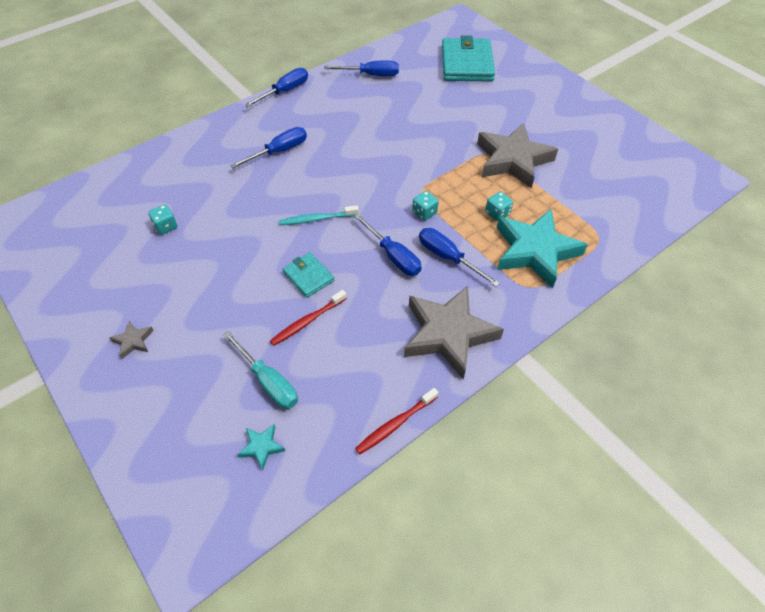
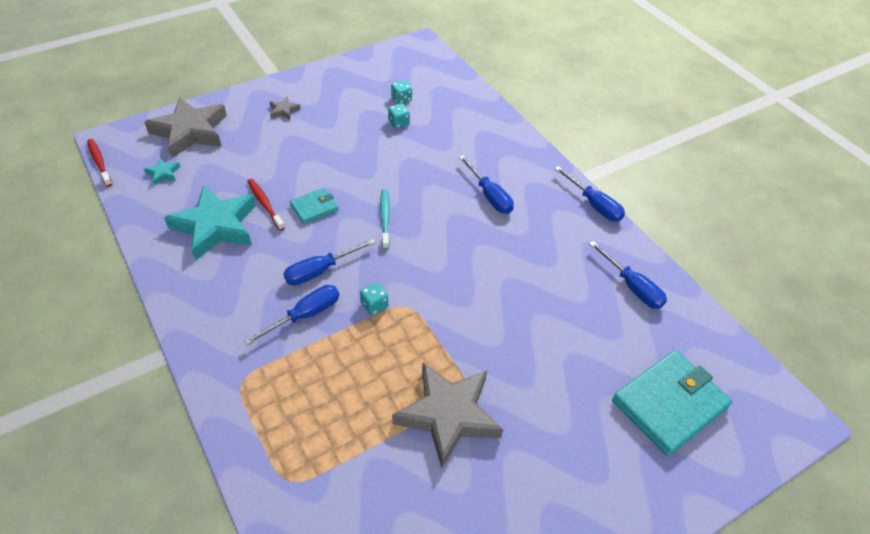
camera: 95 degrees right, 5 degrees down
turquoise screwdriver [223,331,298,409] -> none
blue screwdriver [324,61,399,76] -> blue screwdriver turned 45 degrees counterclockwise [589,241,667,309]
red toothbrush [355,388,439,454] -> red toothbrush moved to [87,139,112,187]
grey star [404,286,504,379] -> grey star moved to [144,97,227,158]
turquoise wallet [442,35,495,82] -> turquoise wallet turned 45 degrees counterclockwise [612,350,732,456]
turquoise dice [485,192,513,221] -> turquoise dice moved to [391,80,412,104]
turquoise star [497,209,588,288] -> turquoise star moved to [164,185,256,261]

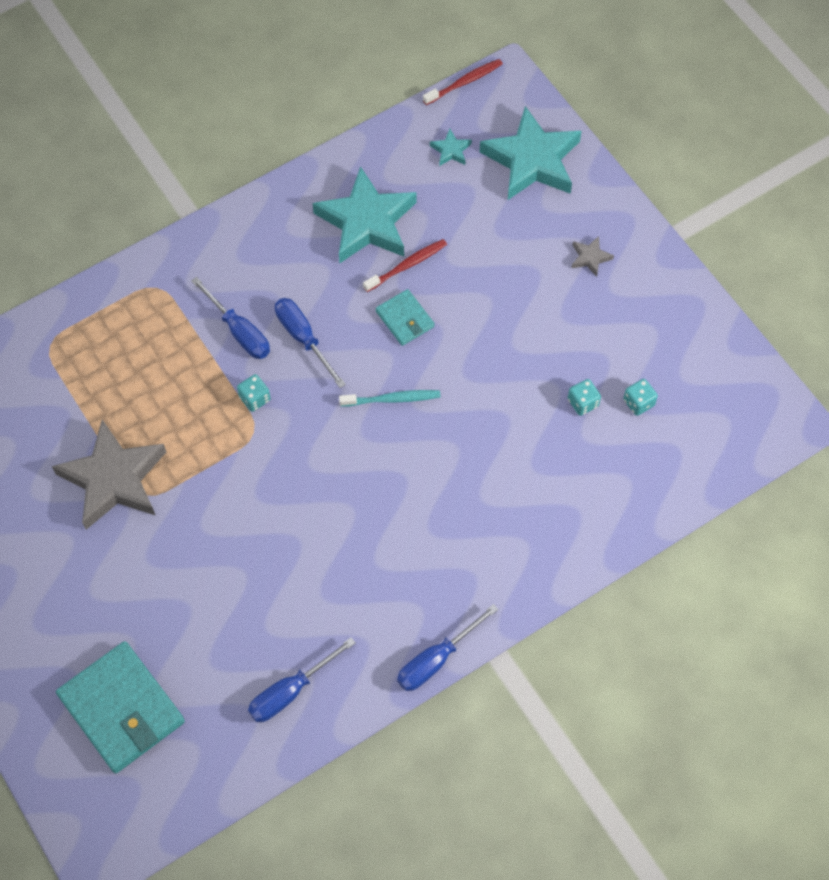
camera: 90 degrees right, 15 degrees up
grey star [144,97,227,158] -> turquoise star [479,106,581,200]
blue screwdriver [459,155,514,214] -> none

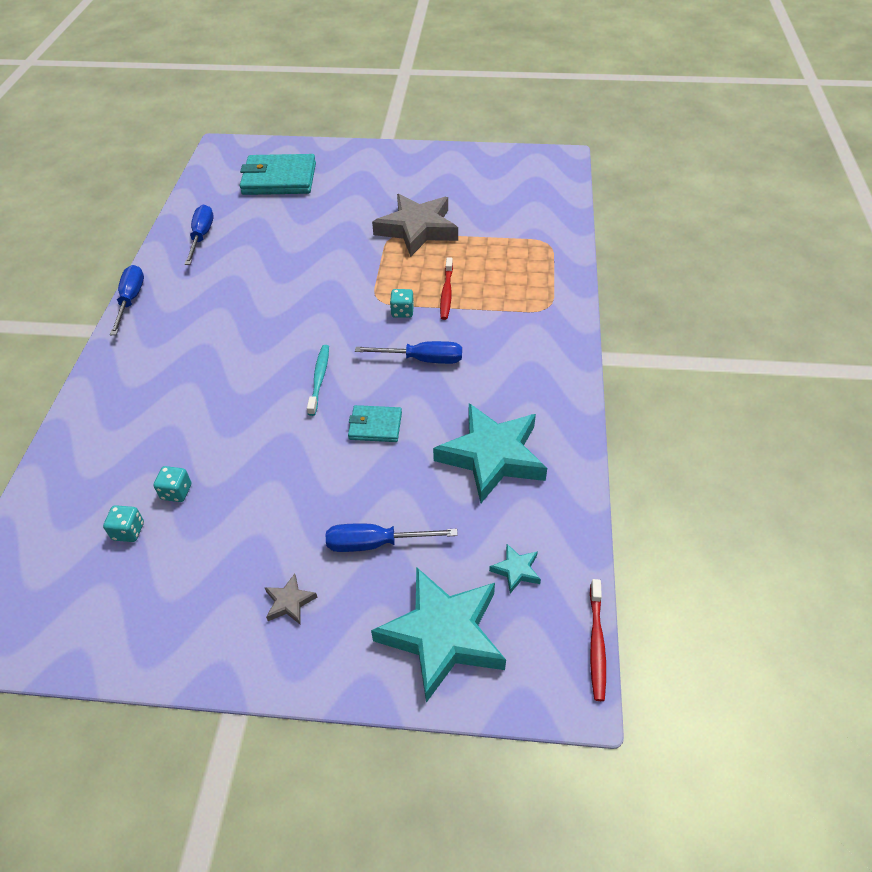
camera: 130 degrees right, 15 degrees down
blue screwdriver [191,277,270,359] -> blue screwdriver moved to [326,524,458,552]
turquoise toothbrush [339,390,440,407] -> turquoise toothbrush turned 150 degrees clockwise [307,345,329,416]
red toothbrush [363,239,447,292] -> red toothbrush moved to [440,257,453,320]

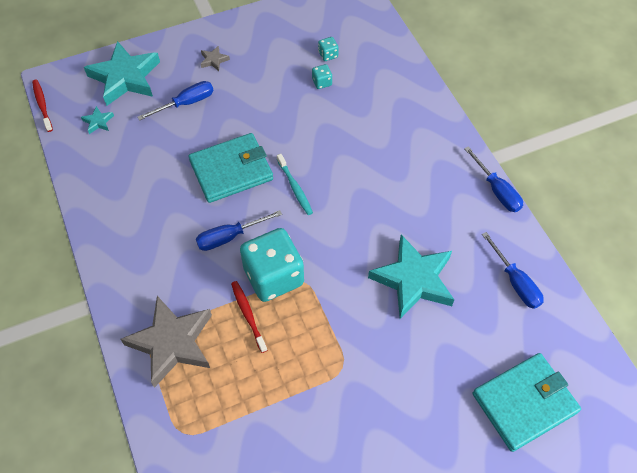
camera: 150 degrees right, 10 degrees up
turquoise wallet [348,405,402,442] -> turquoise wallet [189,133,273,203], size x1.92
grey star [372,194,458,257] -> grey star moved to [120,296,212,388]
turquoise dice [390,289,414,318] -> turquoise dice [240,228,304,302], size x2.49
turquoise star [433,403,547,503] -> turquoise star moved to [368,235,454,319]

